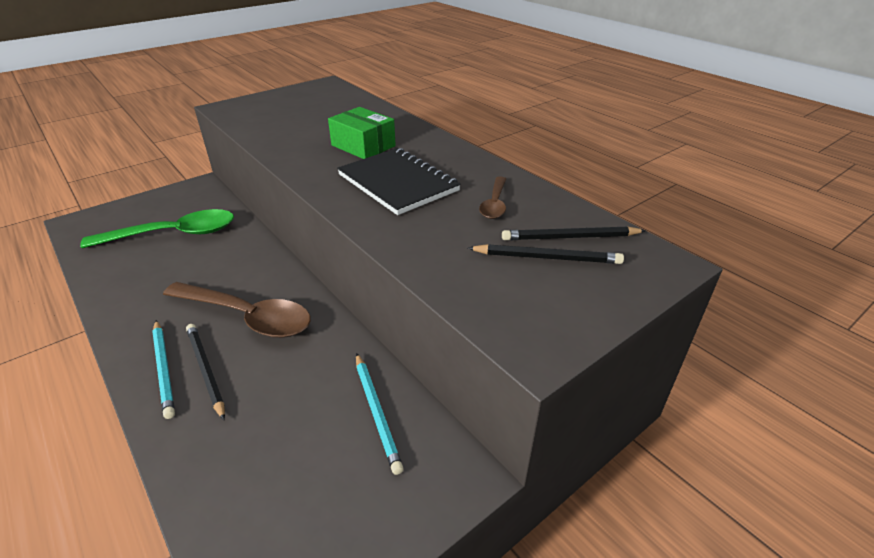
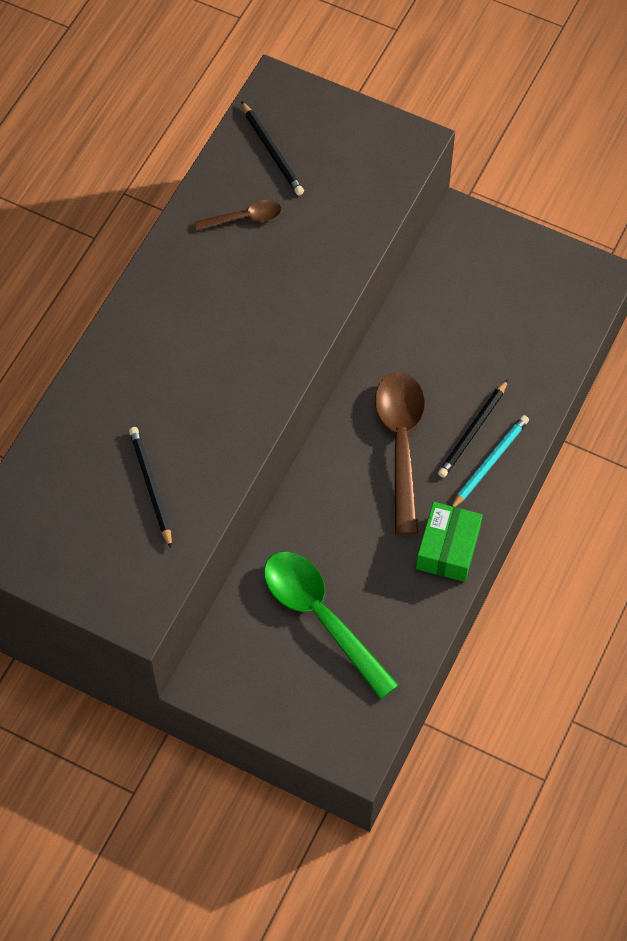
camera: 115 degrees left, 25 degrees up
green box [328,107,396,159] -> green box moved to [416,502,483,582]
black notebook [337,148,461,215] -> none
turquoise pencil [356,353,404,475] -> none
black pencil [468,244,624,264] -> black pencil moved to [129,427,172,549]

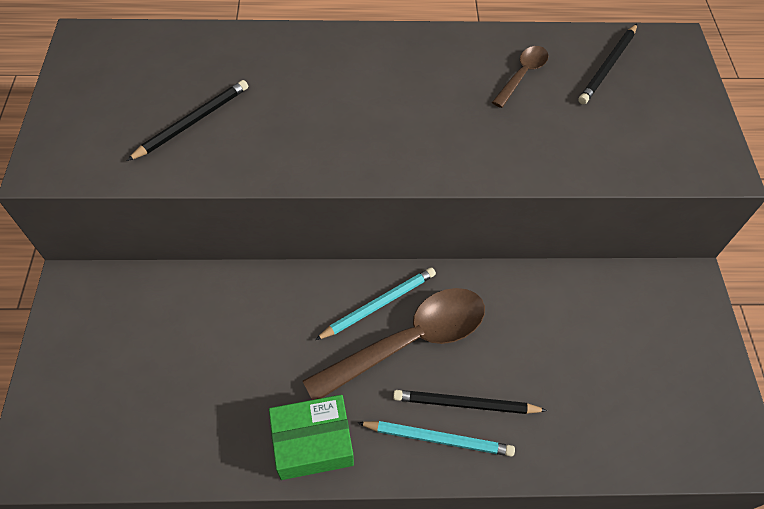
camera: 60 degrees right, 5 degrees down
brown spoon [194,200,282,231] -> brown spoon turned 105 degrees counterclockwise [492,46,548,108]
green spoon [264,552,399,699] -> none
none -> turquoise pencil [315,267,436,340]

